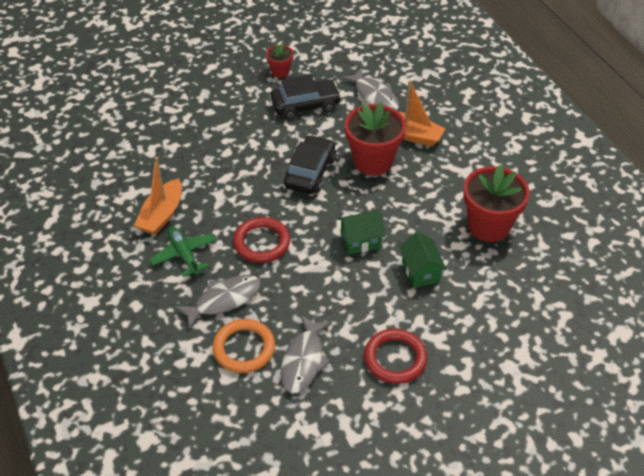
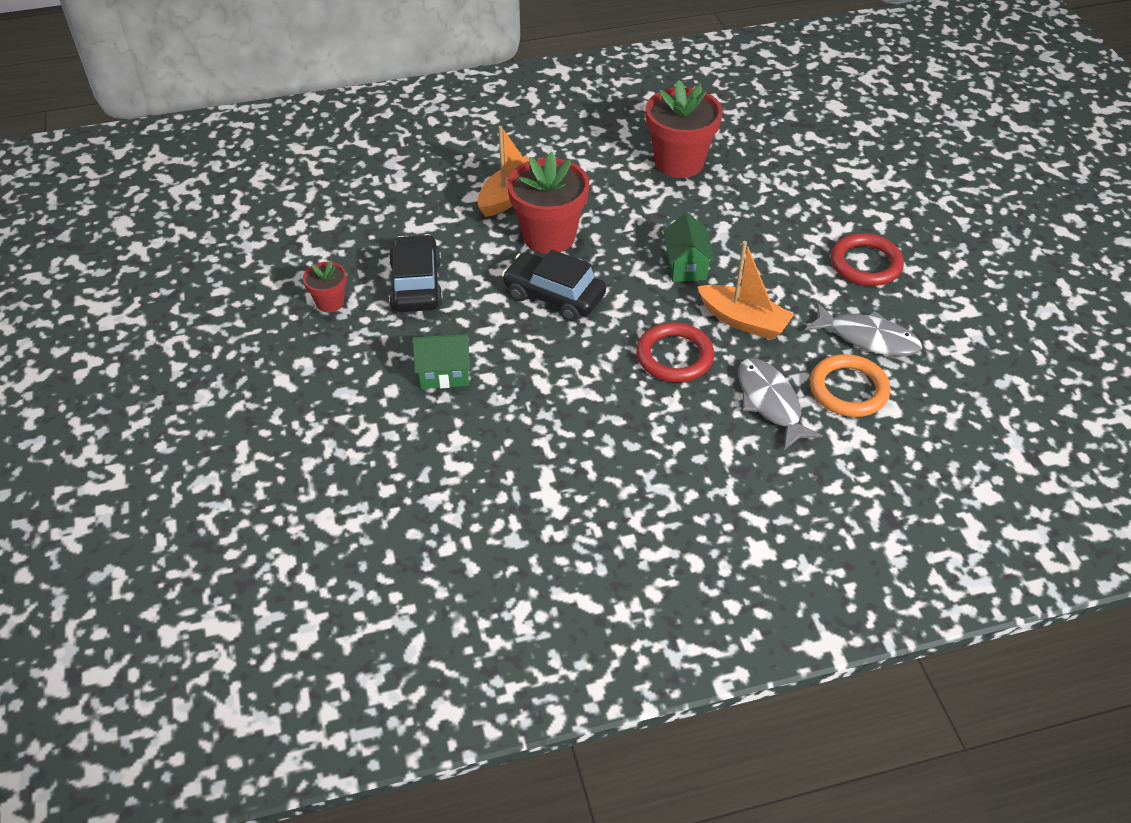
camera: 80 degrees left, 0 degrees up
orange boat [134,157,182,235] -> orange boat moved to [697,241,794,340]
green plane [149,227,216,277] -> none
grey fish [341,68,399,110] -> none
green house [399,232,446,288] -> green house moved to [412,334,470,389]

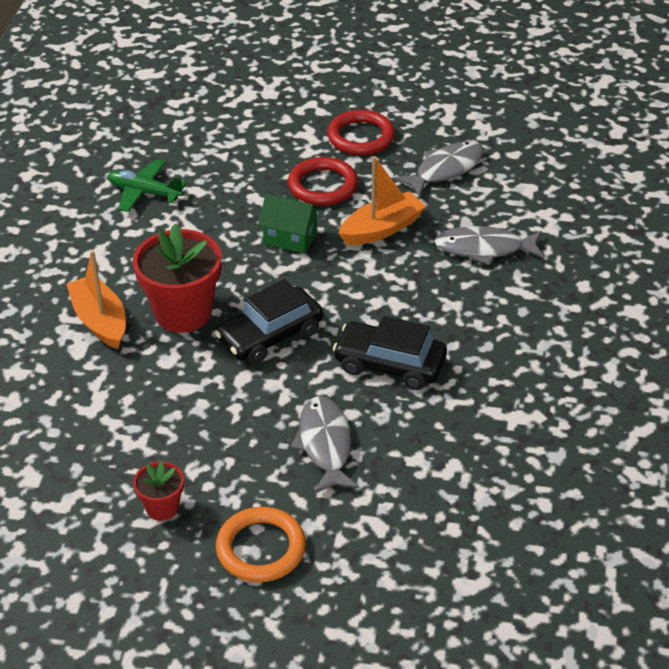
camera: 65 degrees left, 5 degrees down
black car [389,234,443,312] -> black car moved to [333,316,447,390]
green house [412,334,470,389] -> grey fish [290,396,359,494]
red ring [636,322,714,382] -> red ring moved to [288,157,358,206]
red flower pot [646,80,723,178] -> green plane [107,160,187,212]
orange ring [810,354,891,417] -> orange ring moved to [216,507,306,582]

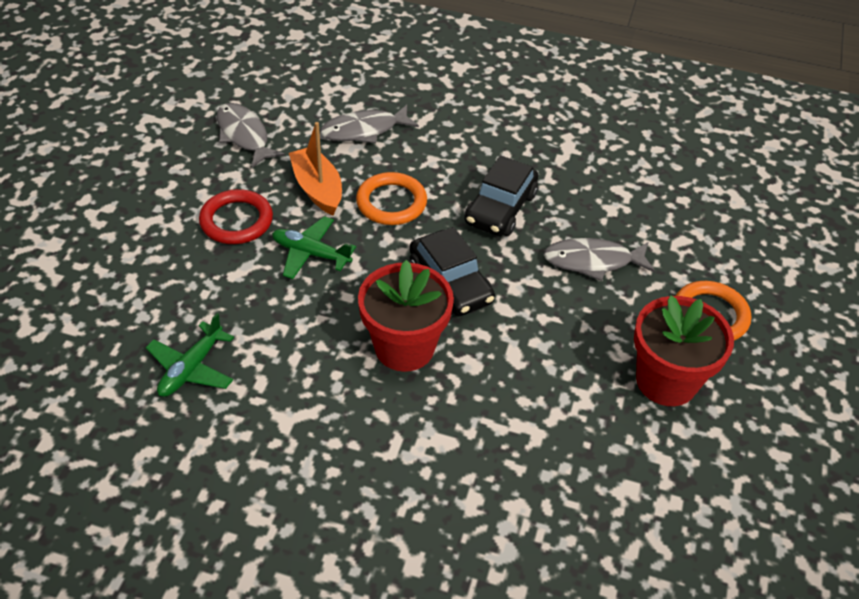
camera: 85 degrees left, 5 degrees up
orange boat [66,250,126,349] -> none
red flower pot [133,461,184,521] -> red flower pot [634,295,734,406], size x1.97
green house [258,194,321,254] -> green plane [272,216,356,279]
red ring [327,110,395,155] -> none
grey fish [434,226,544,265] -> grey fish turned 60 degrees clockwise [320,105,419,143]
none -> orange ring [356,172,427,225]

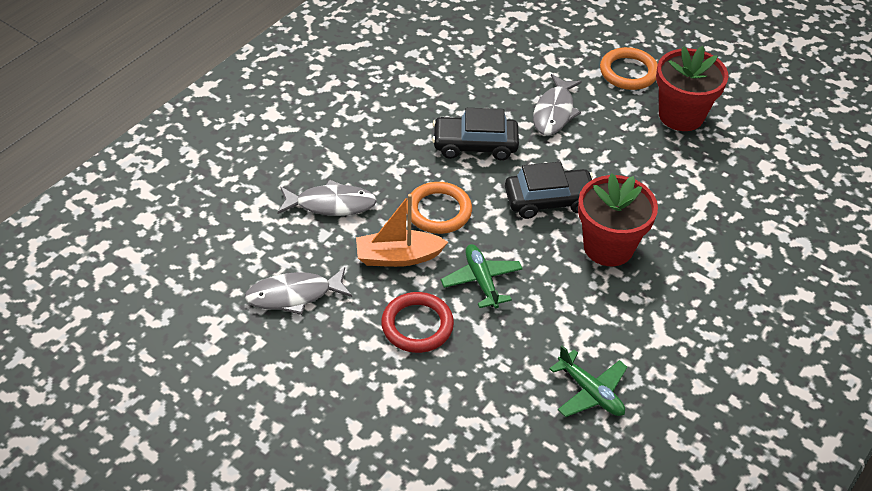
camera: 70 degrees left, 0 degrees up
green plane [272,216,356,279] -> green plane turned 120 degrees clockwise [441,244,523,308]
grey fish [320,105,419,143] -> grey fish turned 90 degrees counterclockwise [277,179,377,216]
black car [464,155,538,236] -> black car turned 135 degrees clockwise [432,108,519,160]

